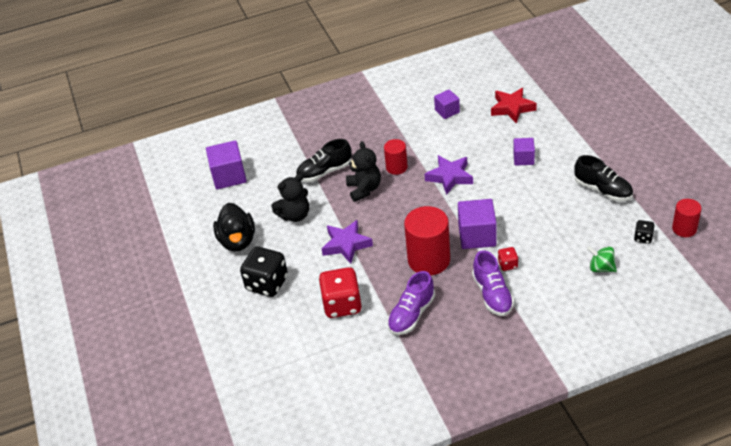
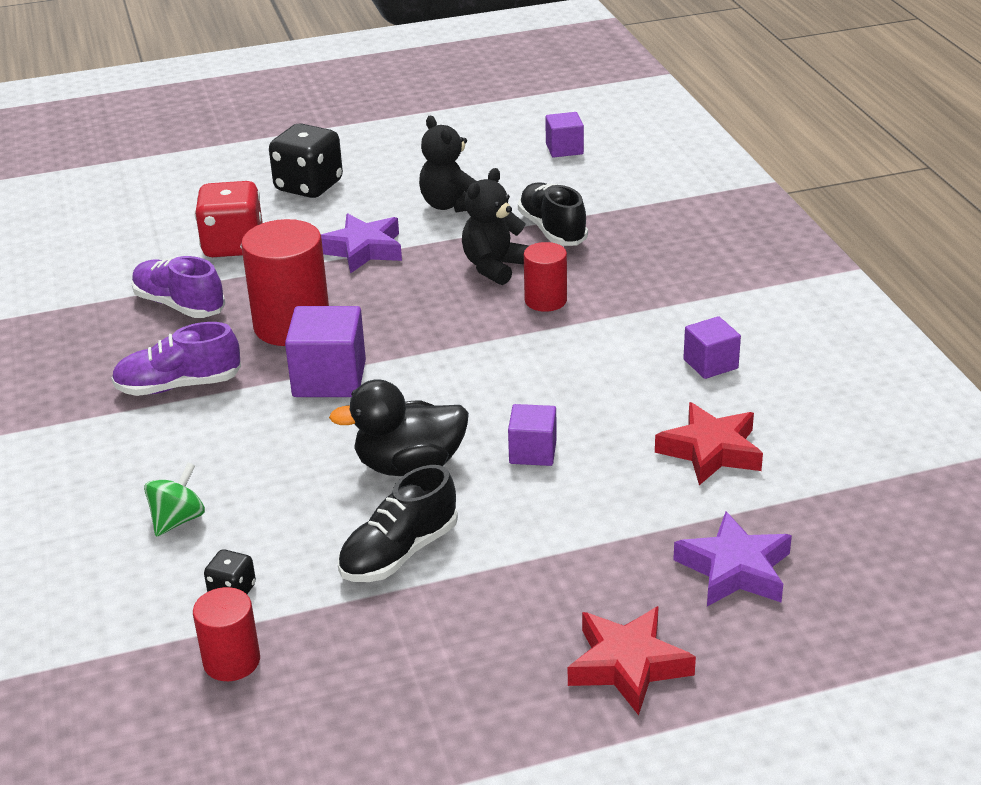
camera: 90 degrees right, 10 degrees down
purple cube [206,140,247,189] -> purple cube [545,112,584,157], size x0.61
black duck [213,203,255,251] -> black duck moved to [329,379,469,476]
black teddy bear [346,141,381,202] -> black teddy bear turned 135 degrees clockwise [462,168,529,285]
purple star [424,155,473,195] -> purple star moved to [673,512,792,606]
red dice [498,247,518,271] -> none
none -> red star [568,606,696,715]

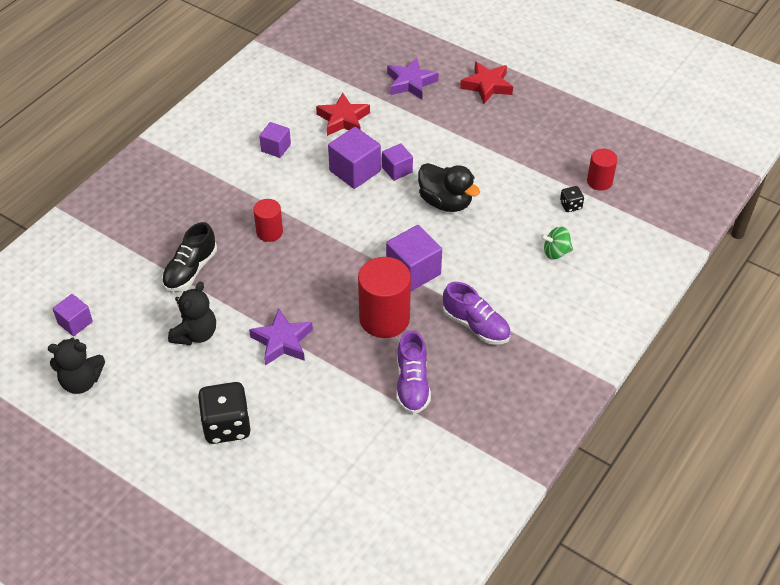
camera: 130 degrees left, 15 degrees up
red dice [194,181,263,257] -> none
black shoe [338,465,458,582] -> none
black teddy bear [462,168,529,285] -> black teddy bear moved to [48,338,105,394]
none -> purple cube [328,127,381,189]

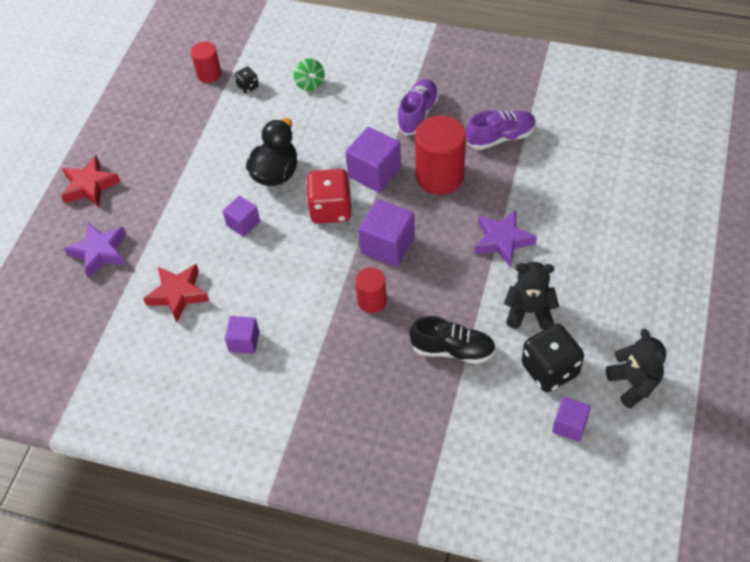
camera: 105 degrees left, 5 degrees up
black dice [198,382,251,444] -> black dice moved to [522,324,584,392]
purple cube [328,127,381,189] -> purple cube moved to [358,199,415,267]
none -> red dice [306,169,352,224]

